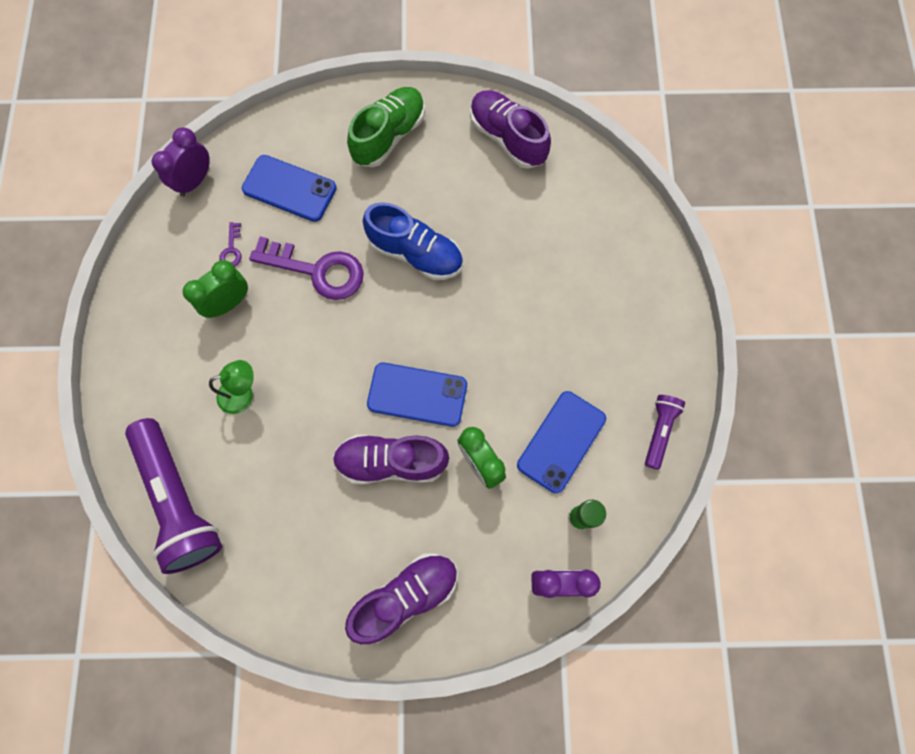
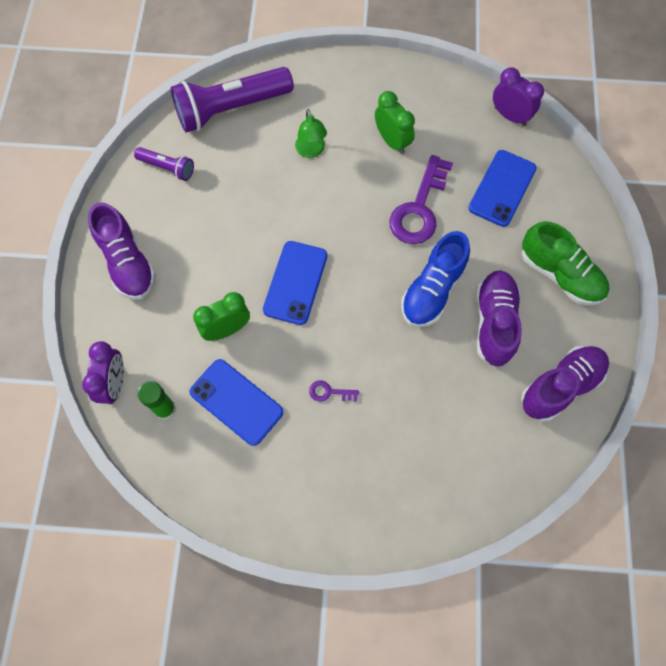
camera: 95 degrees right, 5 degrees down
purple key [219,222,242,267] -> purple key moved to [309,380,359,402]
purple shoe [333,435,449,485] -> purple shoe moved to [476,270,522,367]
purple flashlight [645,395,685,470] -> purple flashlight moved to [134,147,194,181]

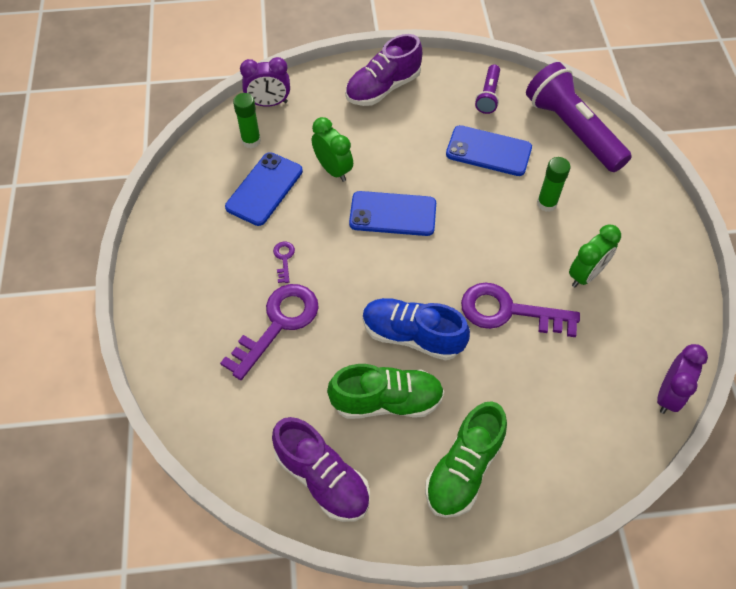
camera: 80 degrees right, 10 degrees down
green lamp [295,109,327,158] -> green glue stick [537,157,571,212]
blue phone [468,150,537,227] -> blue phone moved to [446,125,532,176]
purple shoe [476,270,522,367] -> green shoe [327,364,444,419]
none -> purple key [220,284,319,380]

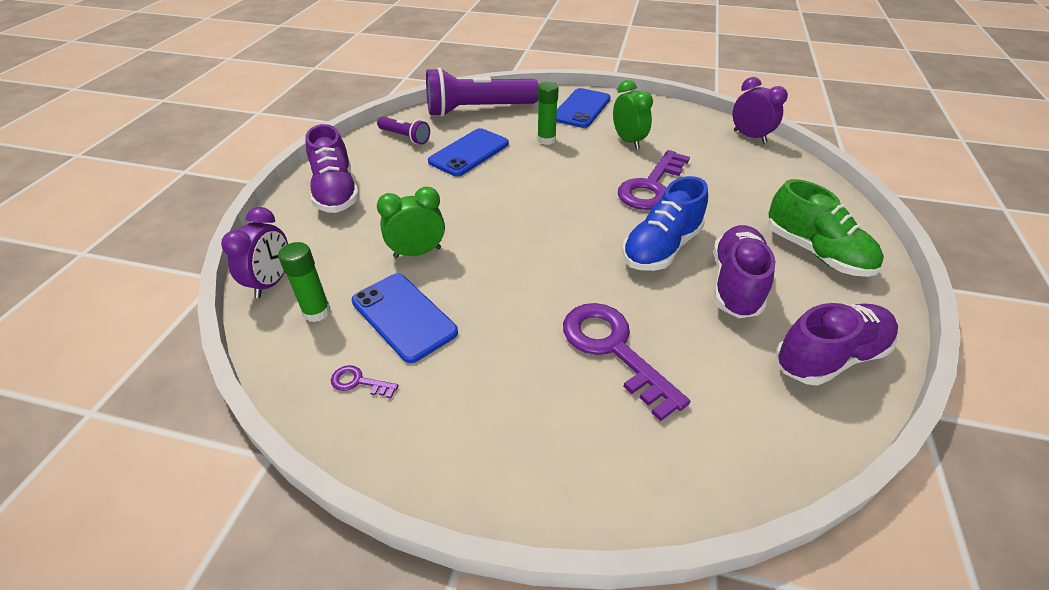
camera: 70 degrees left, 15 degrees down
purple key [273,242,295,283] -> purple key moved to [331,365,399,398]
green shoe [327,364,444,419] -> purple shoe [713,225,775,318]
blue phone [349,191,436,236] -> blue phone moved to [556,88,611,128]

